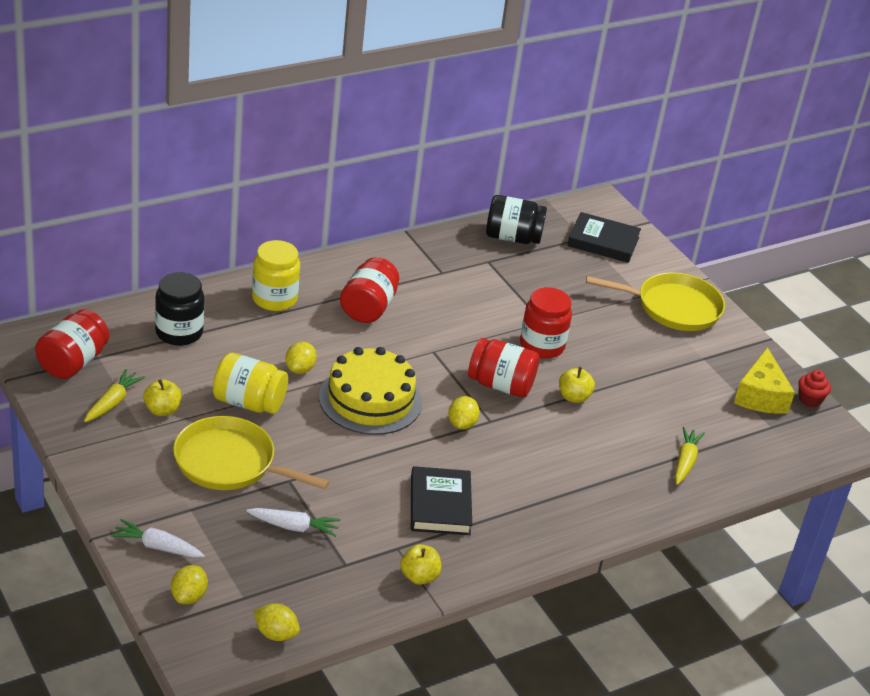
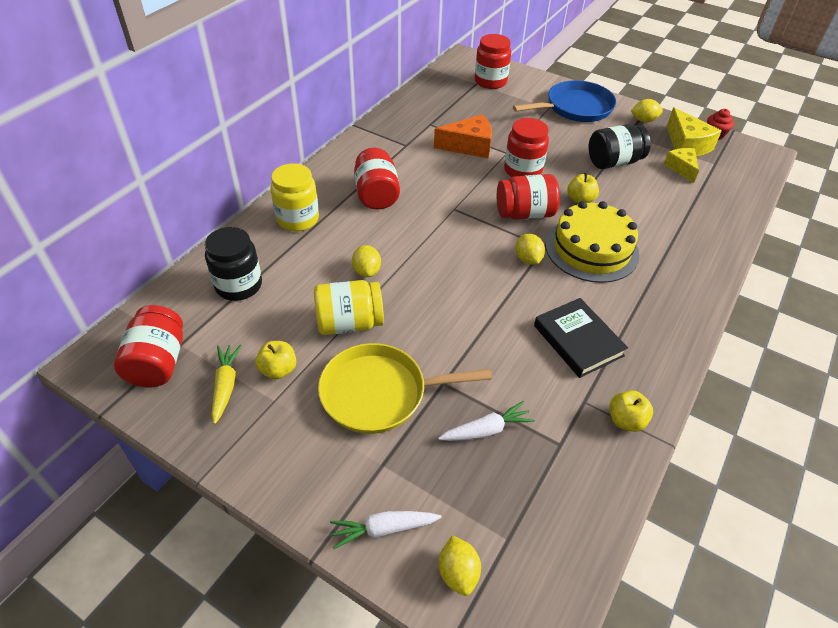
camera: 25 degrees left, 10 degrees up
yellow lemon [254,603,300,641] -> yellow lemon moved to [631,99,663,122]
yellow cake [319,347,422,435] -> yellow cake moved to [545,201,639,283]
black jar [486,195,547,244] -> black jar moved to [589,124,651,169]
black book [567,212,641,263] -> red jar [475,34,511,89]
yellow pan [586,272,725,331] -> blue pan [513,80,616,122]
yellow carrot [675,427,705,485] -> none
none -> orange cheese [434,114,492,158]
none -> yellow cheese [664,148,699,183]

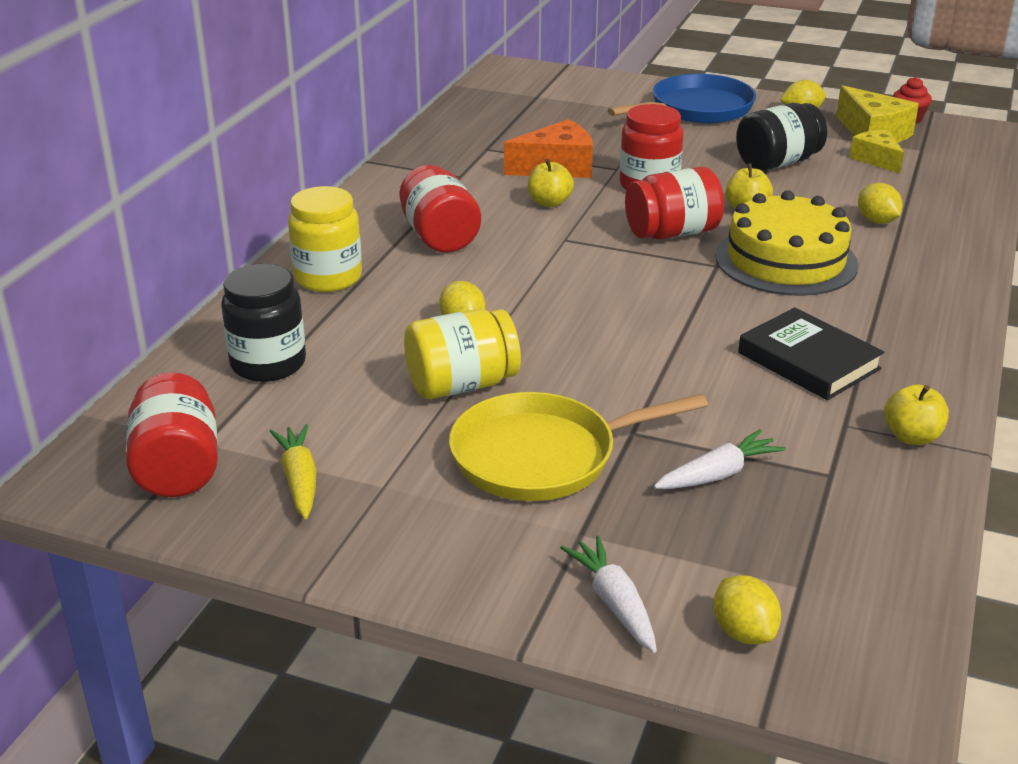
camera: 10 degrees left, 15 degrees down
yellow apple [255,341,296,380] -> yellow apple moved to [528,159,574,207]
white carrot [330,511,442,549] -> white carrot turned 90 degrees clockwise [560,536,657,653]
red jar [475,34,511,89] -> none
yellow lemon [516,234,545,265] -> yellow lemon moved to [858,183,903,224]

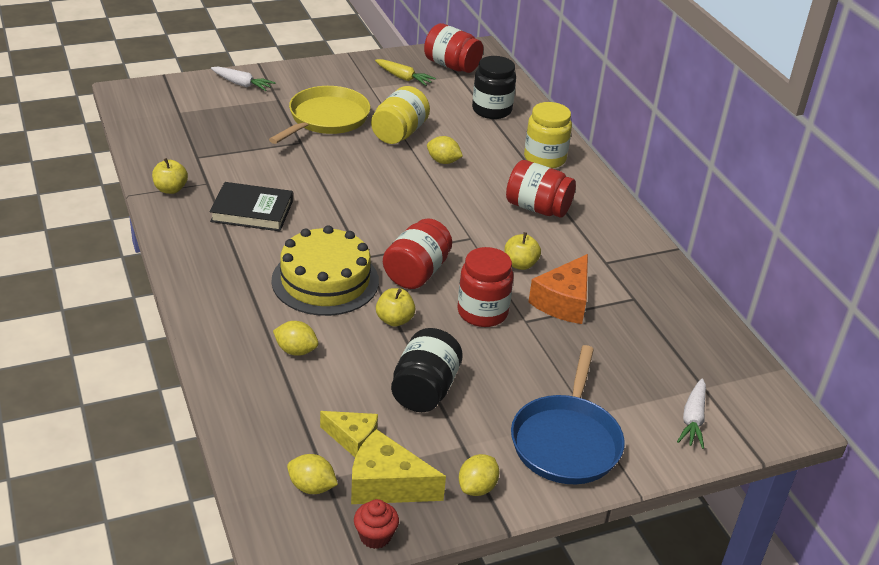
camera: 135 degrees right, 5 degrees up
white carrot [654,429,786,489] -> white carrot moved to [677,378,706,449]
yellow lemon [713,575,781,645] -> yellow lemon moved to [287,454,338,494]

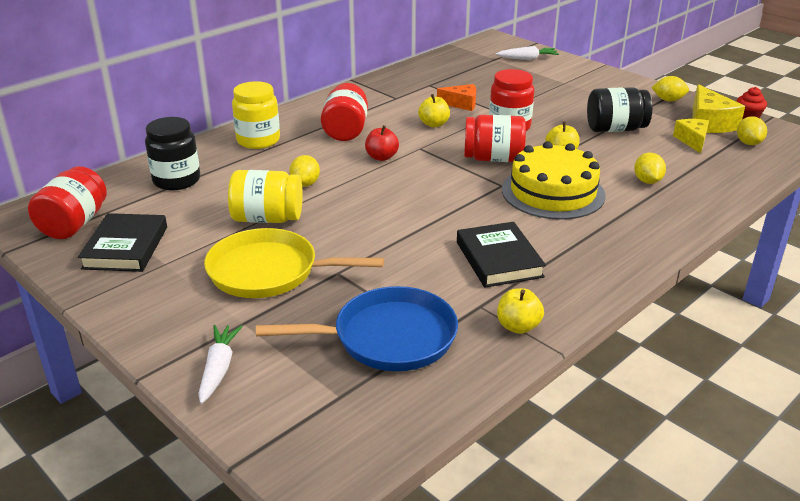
camera: 110 degrees left, 5 degrees down
yellow carrot [375,59,436,86] -> black book [78,213,167,272]
blue pan [511,345,625,484] -> blue pan moved to [256,286,458,371]
orange cheese [528,254,588,324] -> orange cheese [437,84,476,111], size x0.66
none -> red apple [365,125,399,161]

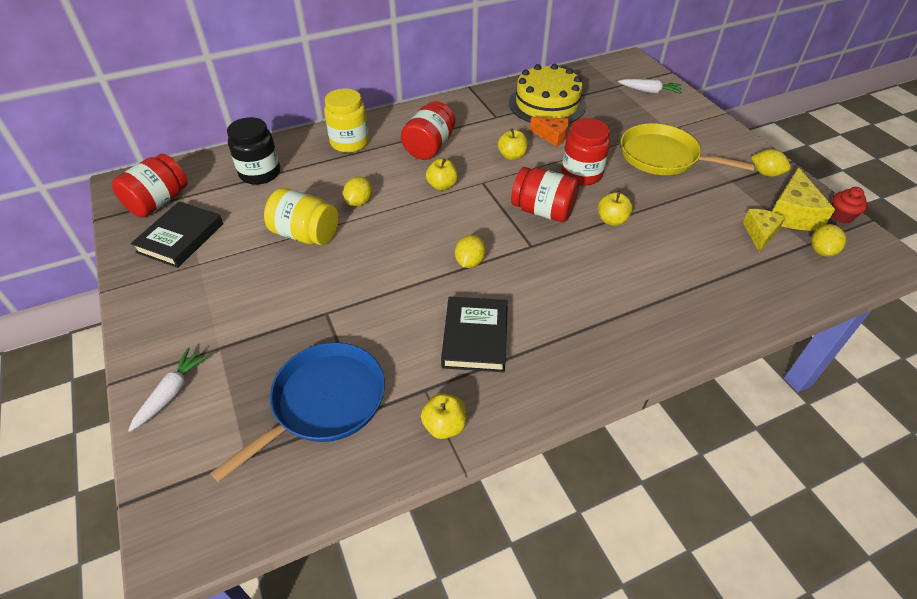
camera: 20 degrees right, 15 degrees up
yellow pan [204,228,384,298] -> yellow pan moved to [621,123,756,175]
blue pan [256,286,458,371] -> blue pan turned 60 degrees counterclockwise [211,342,385,482]
red apple [365,125,399,161] -> yellow apple [426,159,458,191]
yellow cake [502,141,606,220] -> yellow cake moved to [509,64,586,123]
black jar [587,87,652,132] -> none
yellow lemon [634,153,666,184] -> yellow lemon moved to [455,235,486,268]

